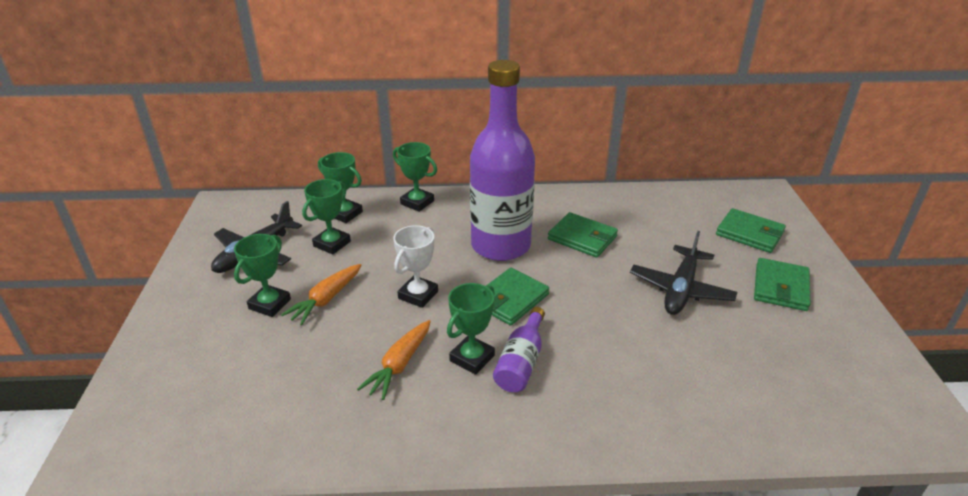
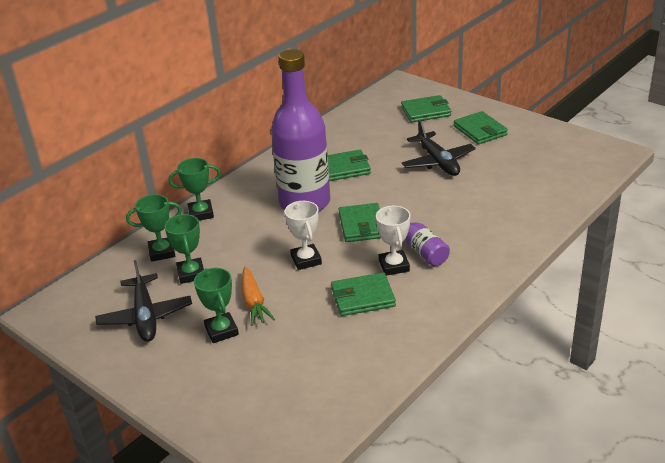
camera: 45 degrees left, 0 degrees up
orange carrot [357,320,431,400] -> green wallet [331,272,396,316]
green trophy [447,283,495,375] -> white trophy [376,206,410,276]

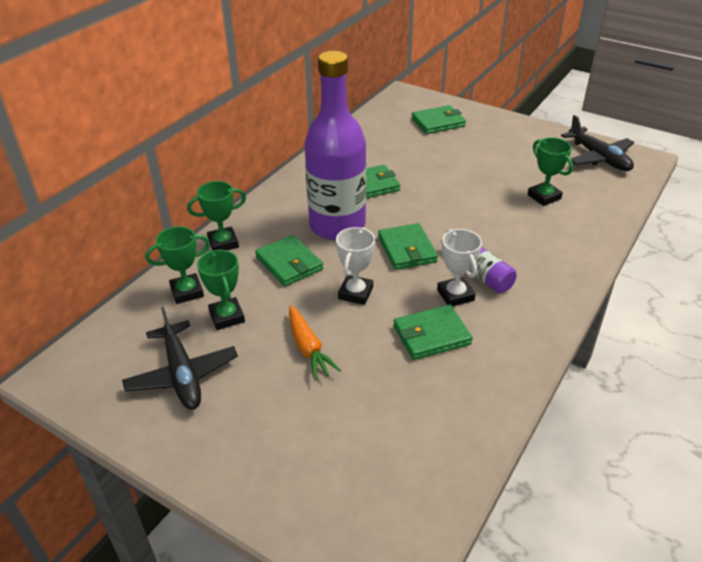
camera: 10 degrees left, 5 degrees up
green trophy [194,268,239,343] -> green trophy moved to [527,137,573,206]
white trophy [285,201,322,270] -> white trophy turned 45 degrees clockwise [336,227,375,305]
black plane [402,120,476,176] -> black plane moved to [561,115,634,171]
green wallet [454,111,508,144] -> green wallet moved to [255,235,323,286]

